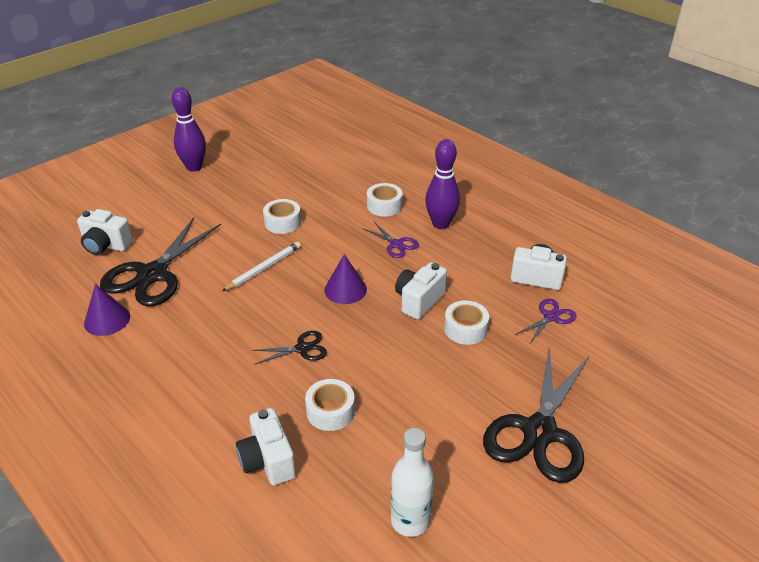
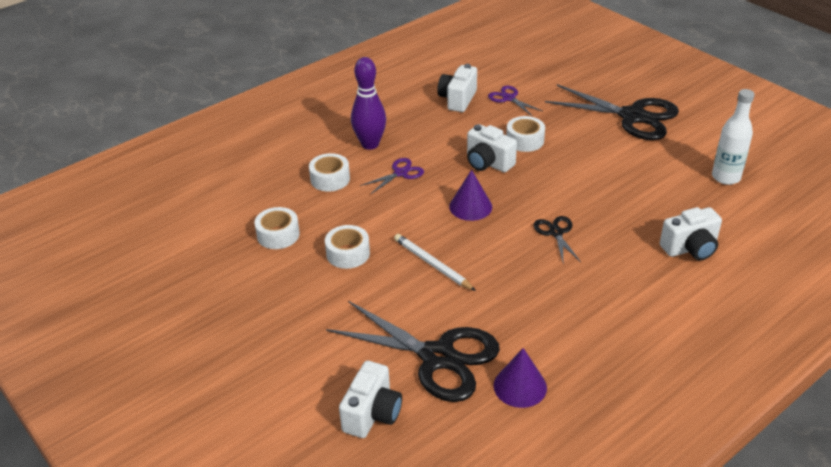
camera: 85 degrees left, 0 degrees up
purple bowling pin [172,87,206,172] -> none
white tape [305,379,355,431] -> white tape moved to [255,207,300,249]

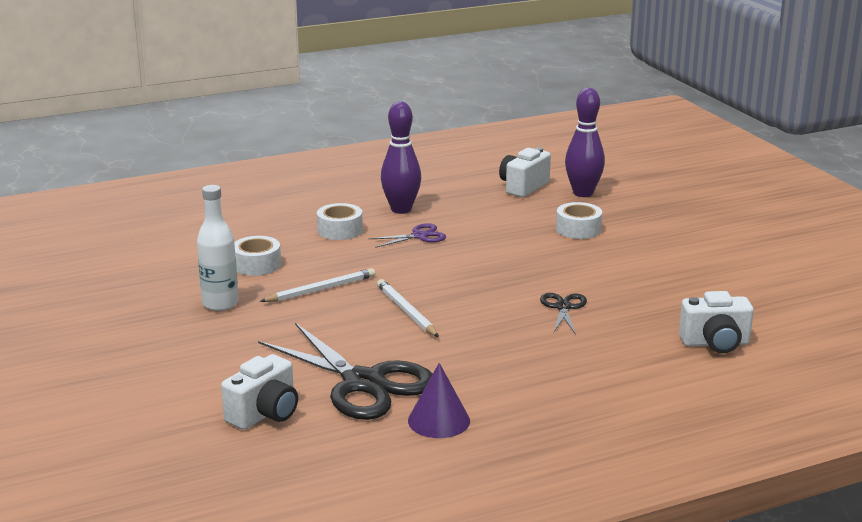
camera: 15 degrees right, 15 degrees down
white tape [325,225,370,269] -> white pencil [260,268,375,302]
purple cone [449,170,492,221] -> none
white camera [467,124,517,172] -> none
purple scissors [488,86,542,116] -> purple bowling pin [565,88,605,197]
black scissors [545,84,679,140] -> none
white bottle [712,89,755,185] -> white bottle moved to [197,185,239,311]

